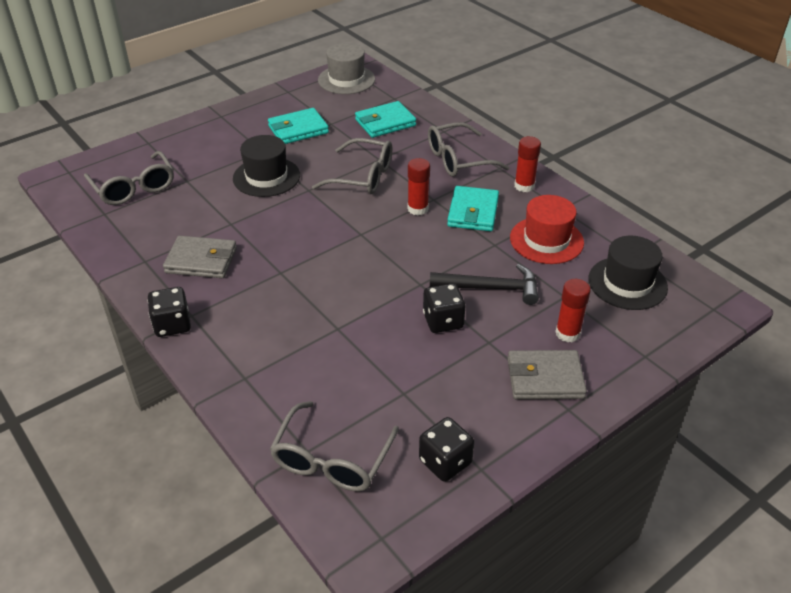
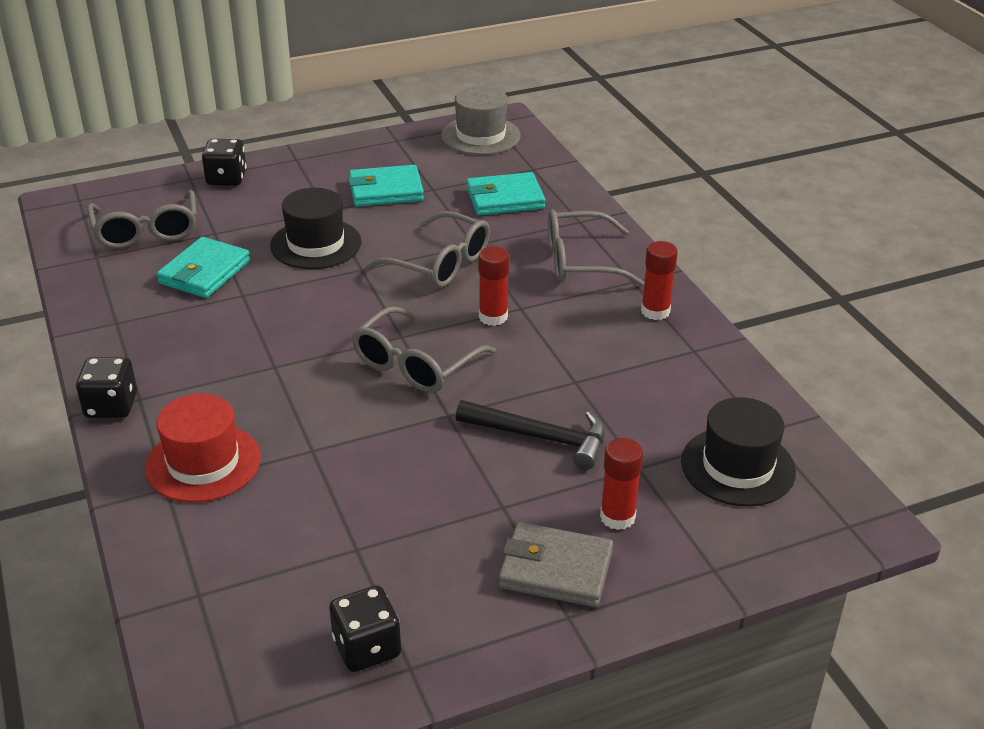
camera: 15 degrees right, 5 degrees down
grey wallet [163,236,237,278] -> none
grey glasses [270,401,399,491] -> grey glasses moved to [352,306,496,393]
black dice [423,283,465,333] -> black dice moved to [202,139,246,185]
turquoise wallet [447,186,499,231] -> turquoise wallet moved to [156,237,250,298]
red hat [510,195,584,264] -> red hat moved to [145,394,261,503]

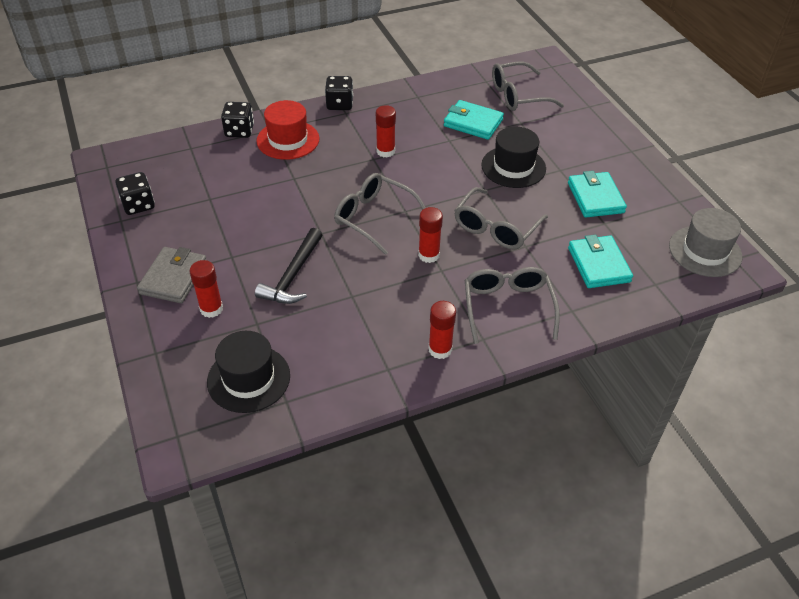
camera: 90 degrees right, 10 degrees up
black dice [202,139,246,185] -> black dice moved to [221,102,254,138]
none -> red glue stick [376,105,396,158]

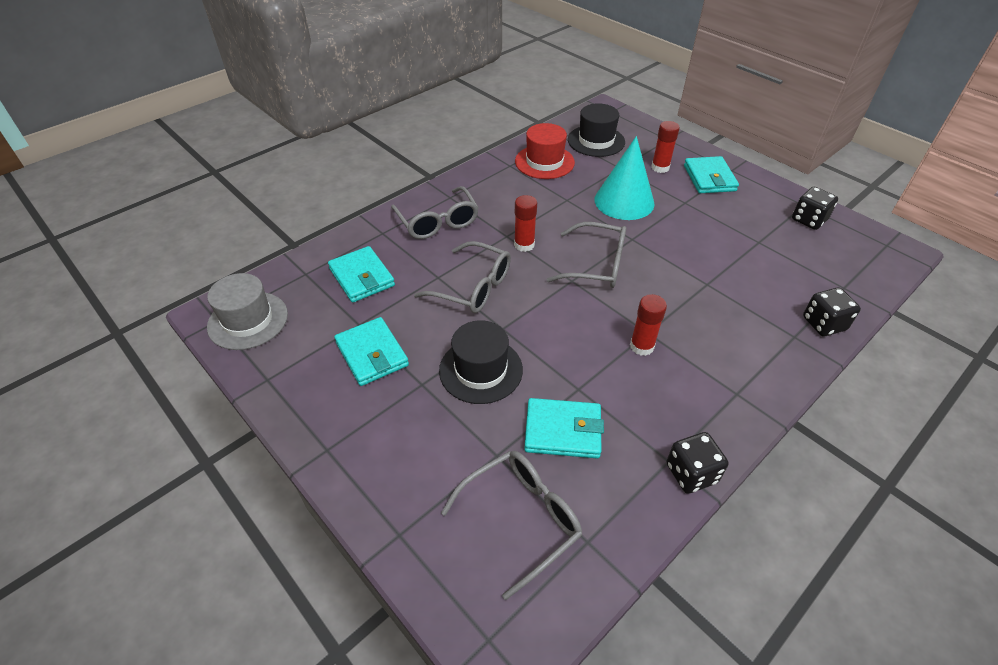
camera: 160 degrees right, 0 degrees up
grey wallet [137,247,206,303] -> turquoise wallet [684,156,739,193]
black hammer [255,228,322,304] -> turquoise cone [595,136,654,220]
red hat [256,100,320,160] -> red hat moved to [515,123,575,179]
black dice [325,76,353,110] -> black dice moved to [666,432,729,494]
red glue stick [428,301,456,359] -> none
grey glasses [454,187,548,249] -> grey glasses turned 105 degrees clockwise [414,241,511,313]

